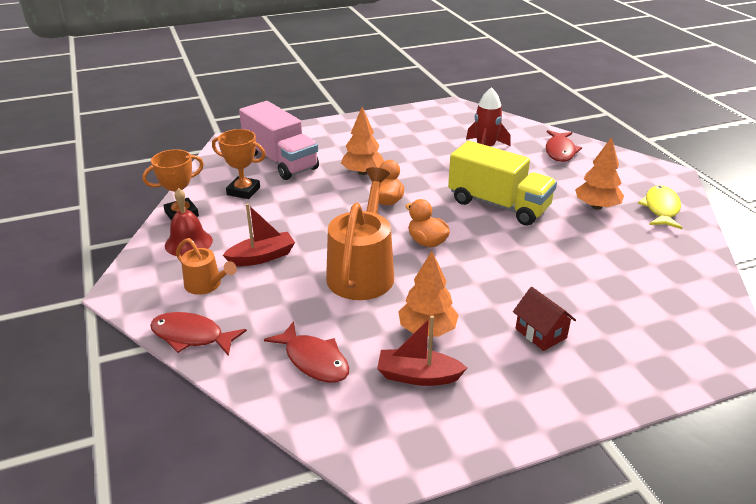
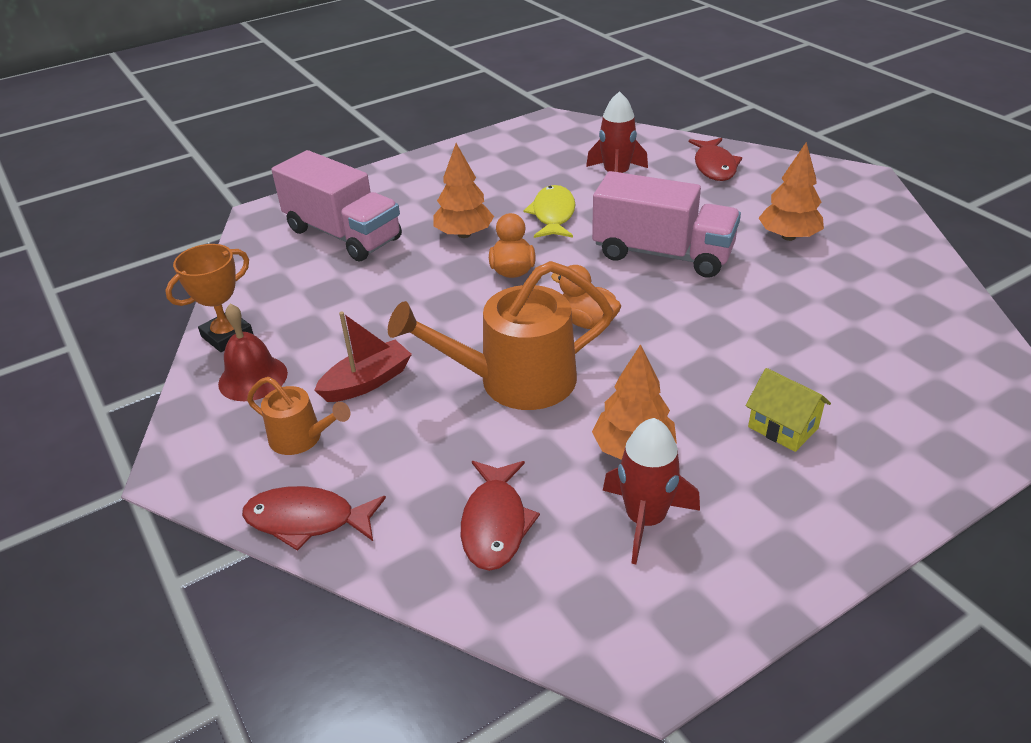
camera: 10 degrees left, 5 degrees up
orange trophy [212,129,266,199] -> none
red fish [264,321,349,383] -> red fish turned 60 degrees clockwise [461,461,540,571]
orange watering can [326,167,394,300] -> orange watering can turned 105 degrees counterclockwise [388,261,613,410]
red boat [377,316,467,386] -> red rocket [603,418,700,564]
yellow truck [448,141,557,226] -> pink truck [592,171,741,278]
red house [513,287,576,351] -> yellow house [746,368,831,452]
yellow fish [638,186,683,229] -> yellow fish moved to [523,185,575,238]

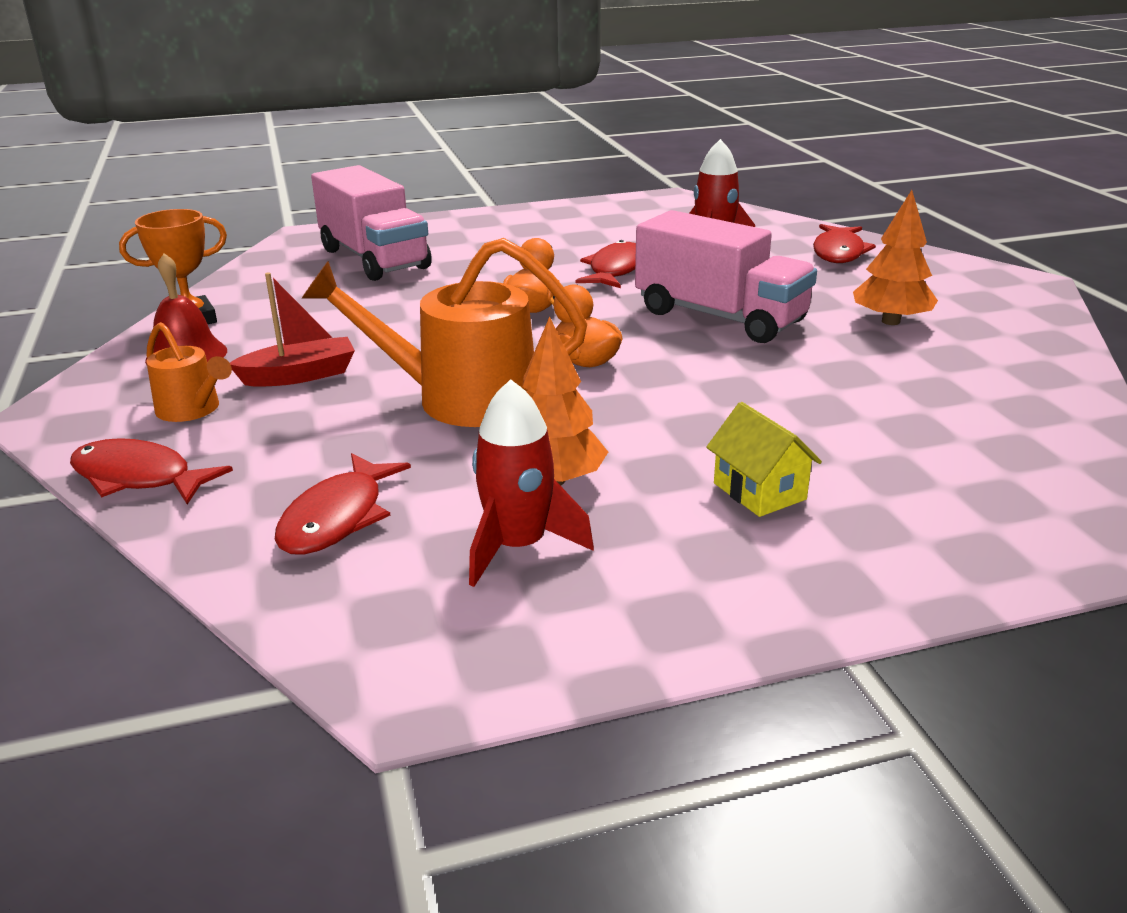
camera: 15 degrees right, 10 degrees down
orange tree [433,143,494,238] -> none
yellow fish [523,185,575,238] -> red fish [575,240,636,288]

